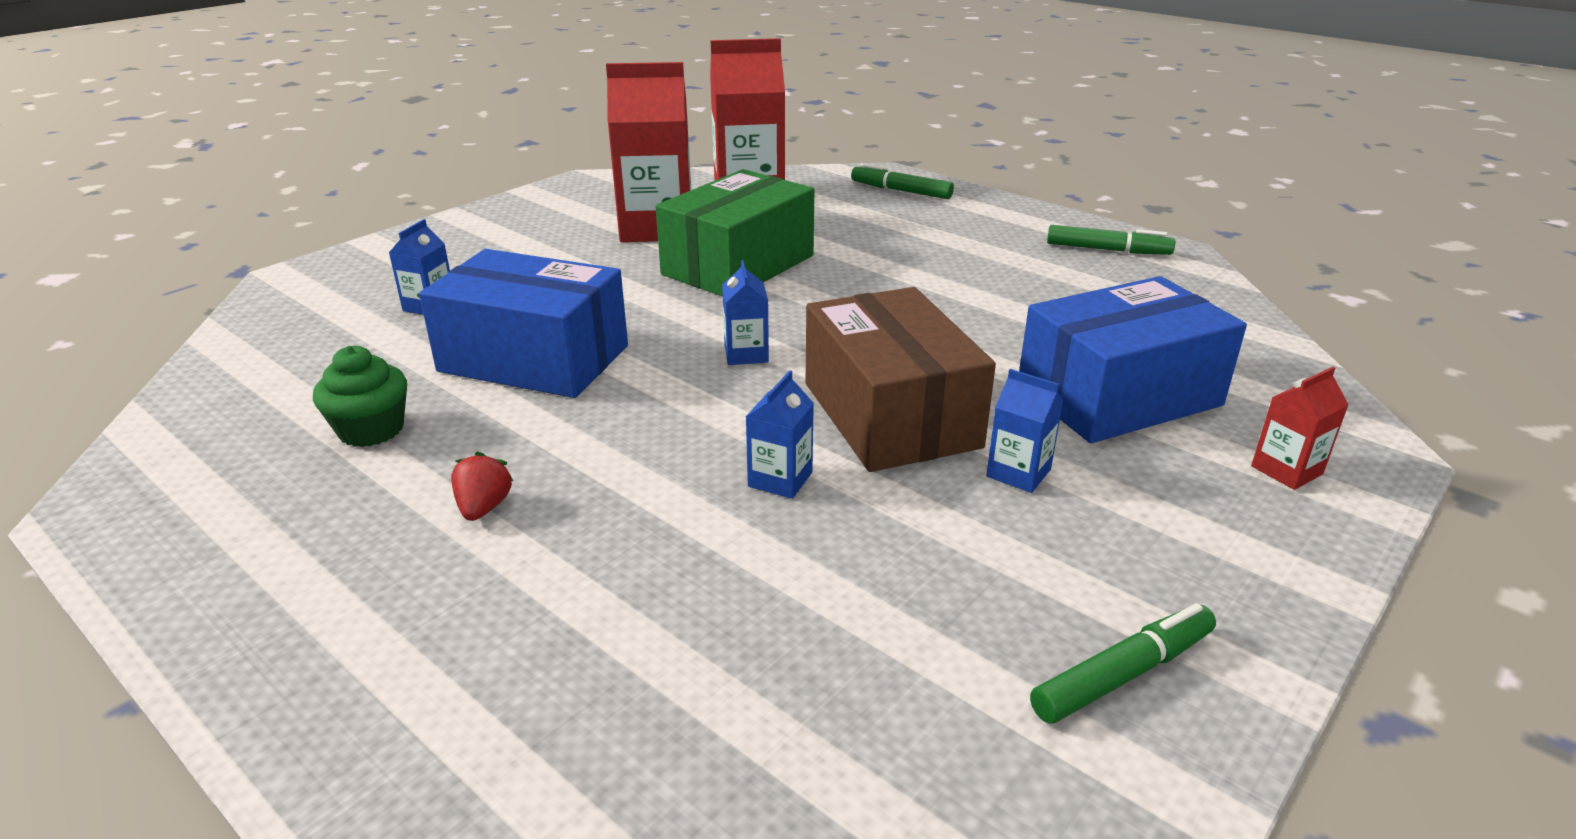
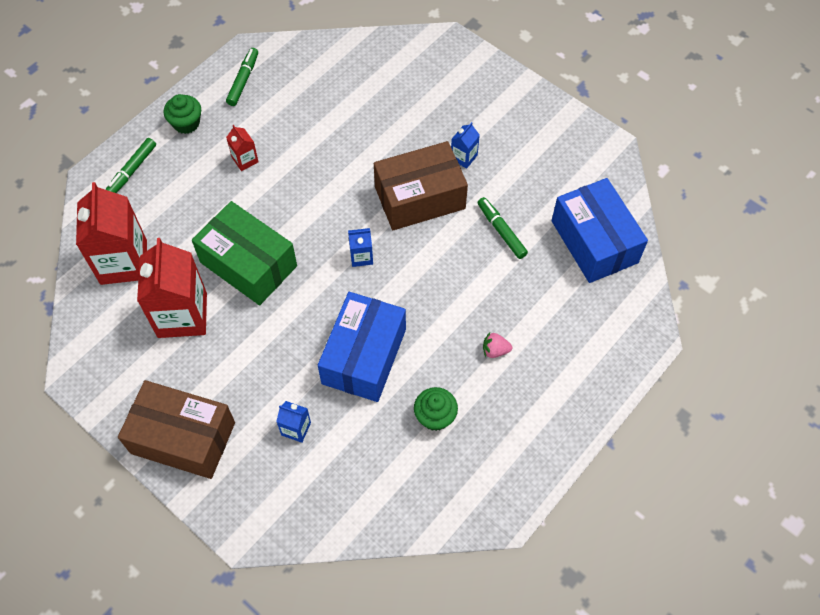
camera: 90 degrees left, 30 degrees up
red strawberry [451,452,513,521] -> pink strawberry [483,333,512,358]
blue carton [746,370,814,499] -> none
blue box [1019,276,1247,443] -> blue box moved to [552,178,648,283]
green marker [1030,603,1216,724] -> green marker moved to [477,197,528,259]
red carton [1251,367,1349,490] -> red carton moved to [226,125,259,171]
none -> brown box [118,380,235,479]
none -> green cupcake [164,94,201,134]

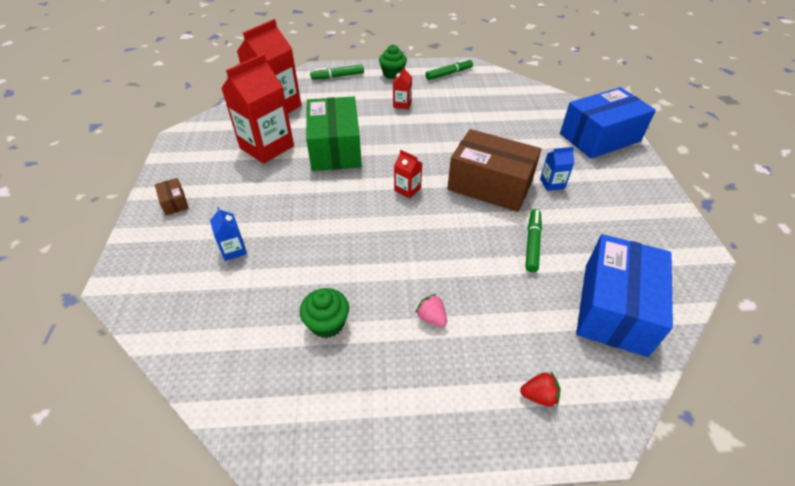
camera: 45 degrees right, 15 degrees down
brown box [118,380,235,479] -> brown box [155,178,189,215], size x0.40
blue box [318,292,406,402] -> blue box moved to [560,87,656,159]
blue carton [348,228,373,267] -> red carton [394,150,422,199]
none -> red strawberry [520,372,560,407]

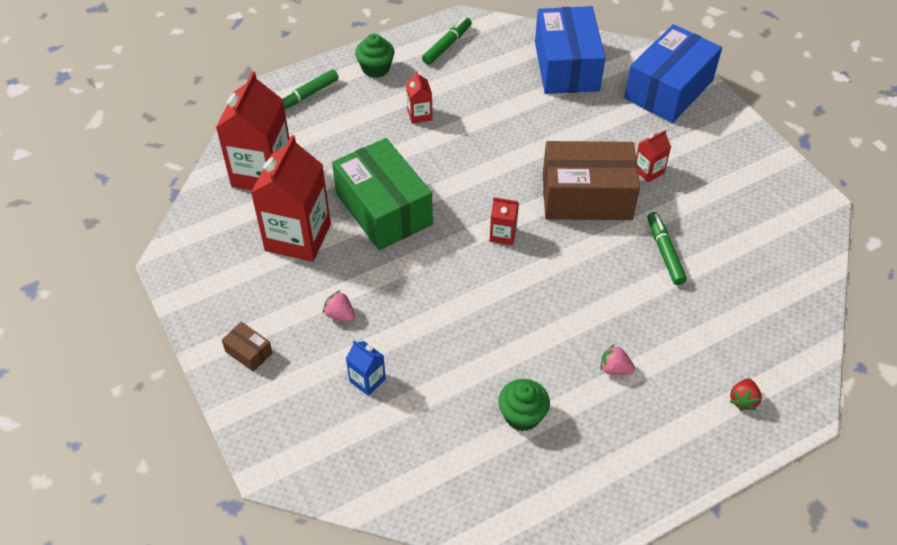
camera: 25 degrees left, 5 degrees up
red strawberry [520,372,560,407] -> red strawberry turned 135 degrees clockwise [729,379,762,411]
blue carton [540,147,574,191] -> red carton [636,130,671,182]
blue box [576,234,673,357] -> blue box moved to [535,6,605,94]
none -> pink strawberry [323,290,355,321]

